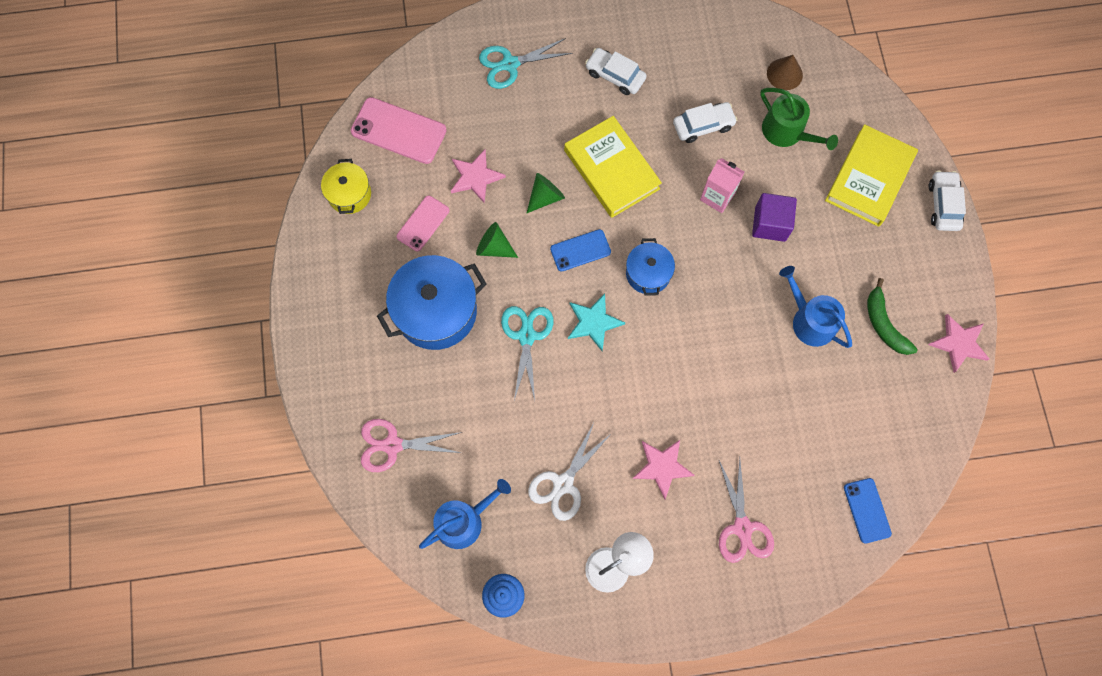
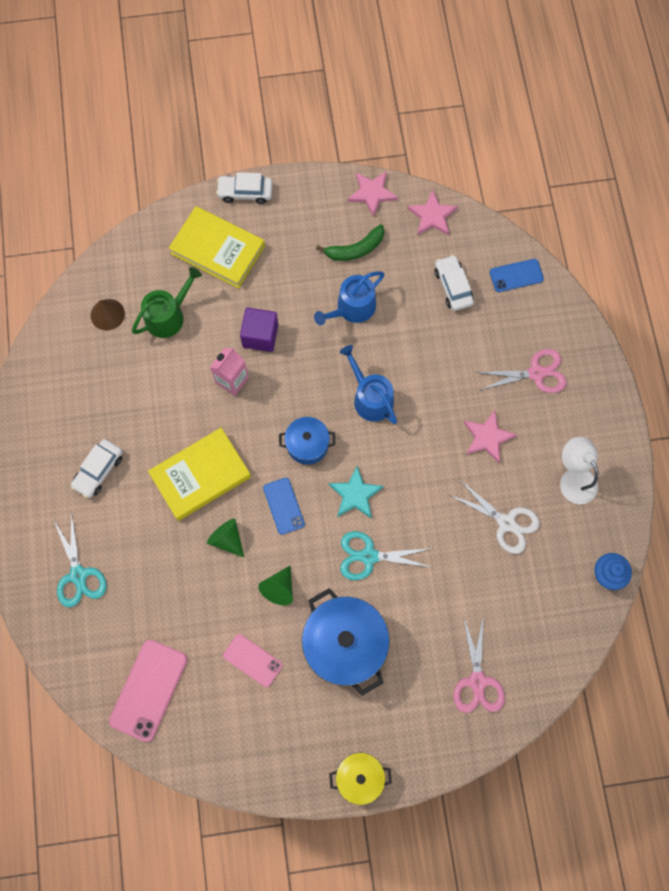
camera: 90 degrees left, 0 degrees up
yellow pot [321,159,371,214] -> yellow pot moved to [329,753,392,805]
blue watering can [419,479,511,549] -> blue watering can moved to [340,345,397,424]
pink star [451,150,506,203] -> pink star moved to [407,189,458,235]
white car [673,102,737,143] -> white car moved to [434,255,474,311]

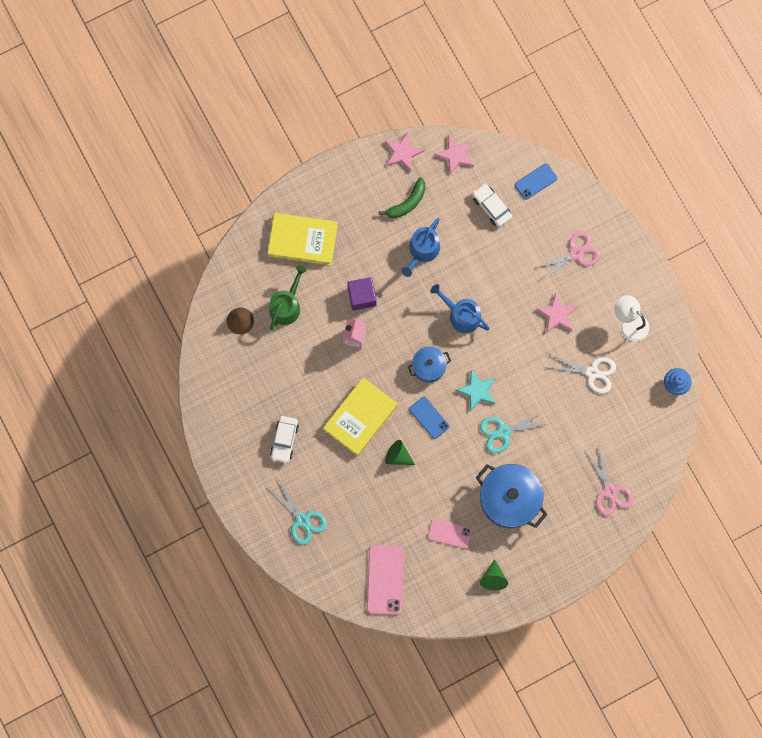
camera: 20 degrees left, 5 degrees up
white car [216,172,273,204] -> none
green cone [258,566,293,605] -> green cone moved to [480,559,508,590]
yellow pot [329,753,392,805] -> none

